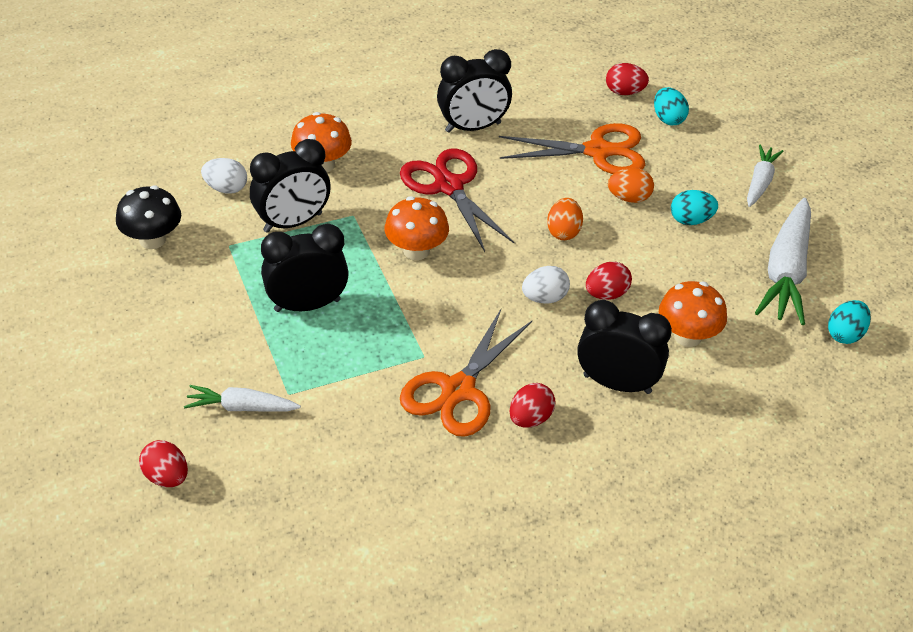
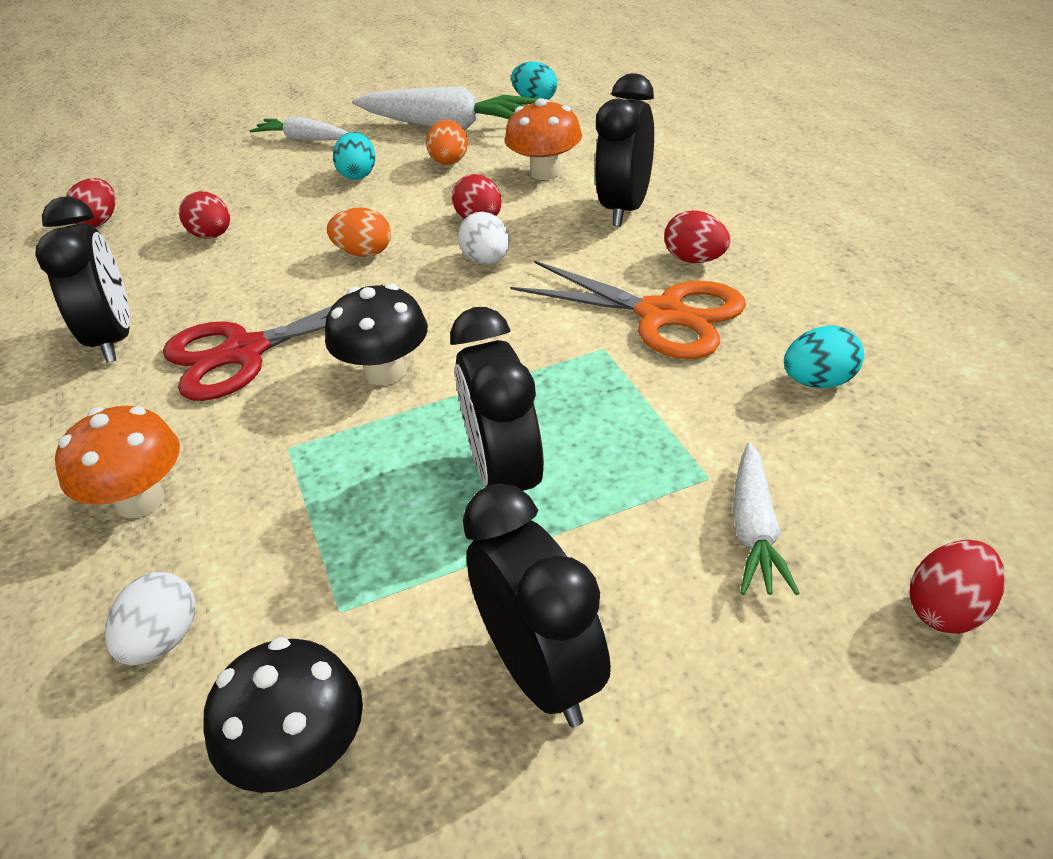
camera: 85 degrees left, 5 degrees down
black clock [250,139,331,233] -> black clock moved to [463,484,611,727]
orange mushroom [385,196,449,260] -> black mushroom [325,284,428,385]
orange scissors [499,123,645,174] -> red egg [179,191,230,239]
orange egg [608,168,654,203] -> orange egg moved to [426,120,468,165]
turquoise egg [654,87,689,126] -> turquoise egg moved to [784,325,864,388]

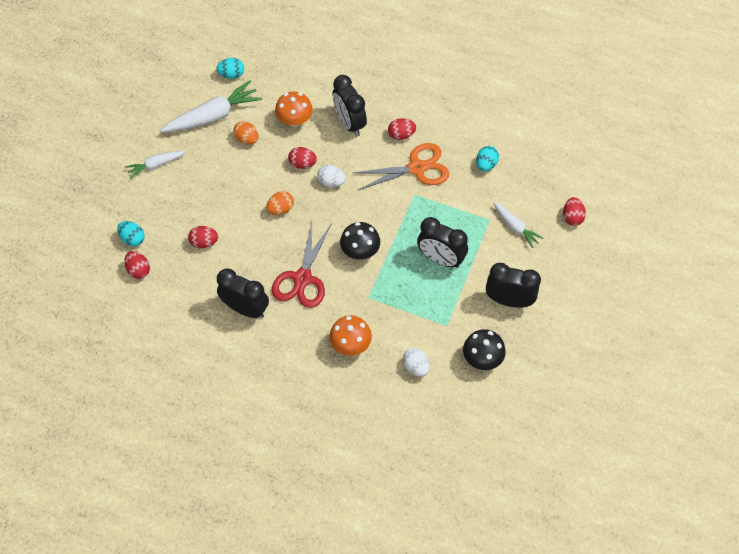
camera: 50 degrees left, 20 degrees up
turquoise egg [333,132,376,180] -> turquoise egg moved to [117,221,145,246]

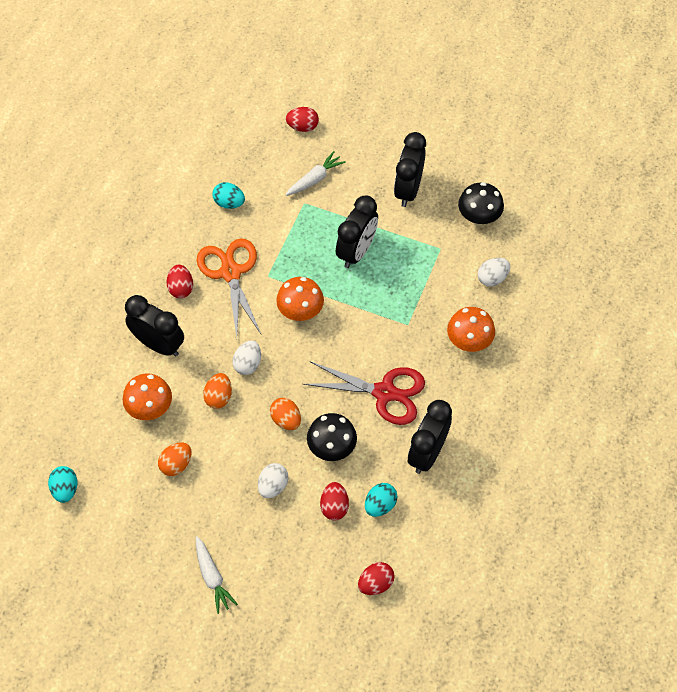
camera: 90 degrees left, 0 degrees up
turquoise egg [117,221,145,246] -> turquoise egg moved to [365,483,398,517]
white carrot [160,81,262,132] -> none
red egg [288,147,317,169] -> orange egg [203,373,232,409]
black clock [332,75,367,136] -> black clock turned 120 degrees counterclockwise [125,295,184,357]
black mushroom [340,222,380,260] -> black mushroom moved to [307,413,357,461]
none -> white egg [258,463,288,498]
none -> orange mushroom [276,277,324,321]

